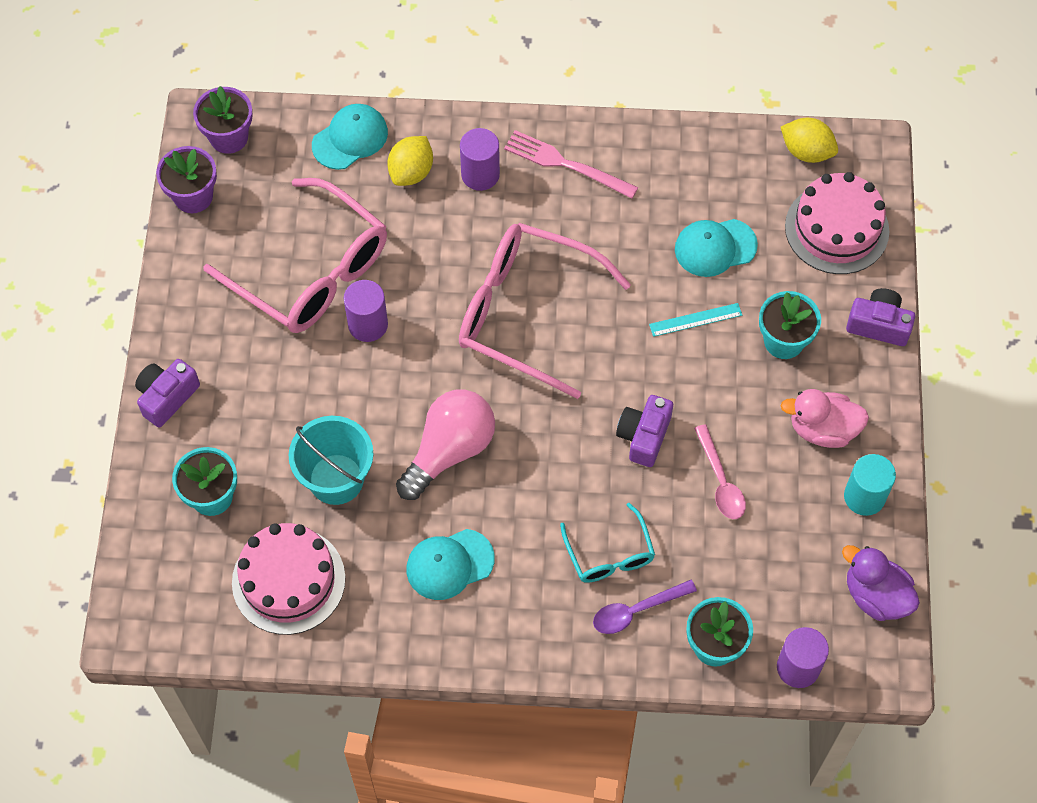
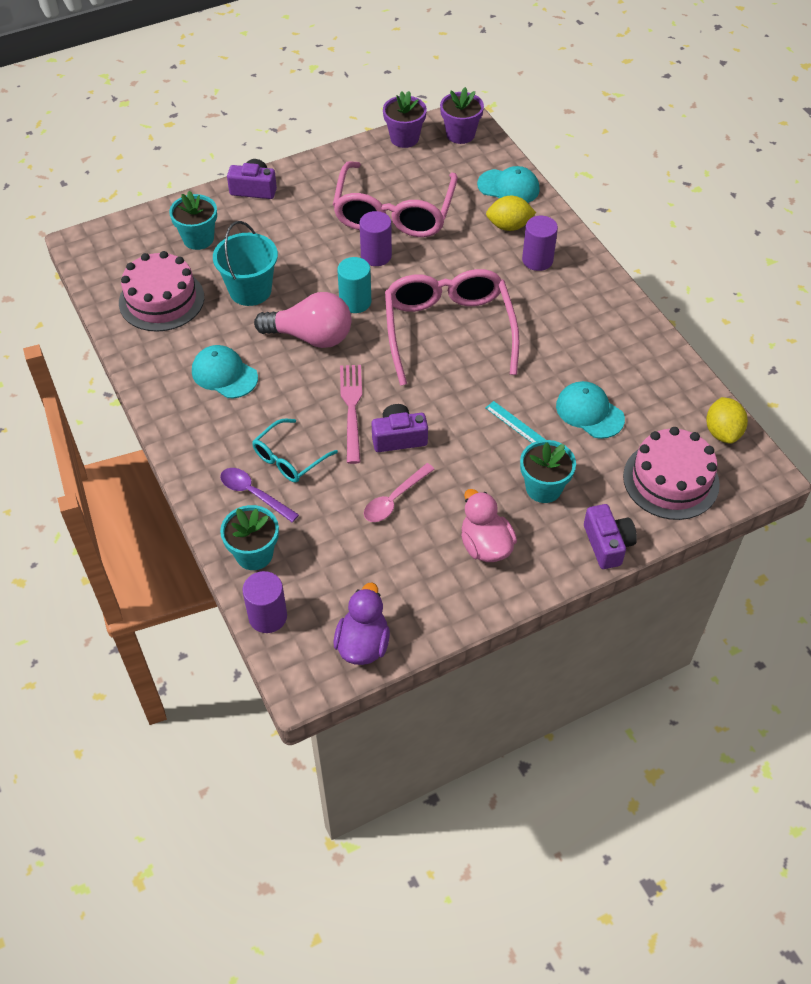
camera: 60 degrees right, 10 degrees down
pink fork [504,130,638,199] -> pink fork moved to [340,365,362,464]
turquoise cylinder [844,454,896,516] -> turquoise cylinder moved to [337,257,371,313]

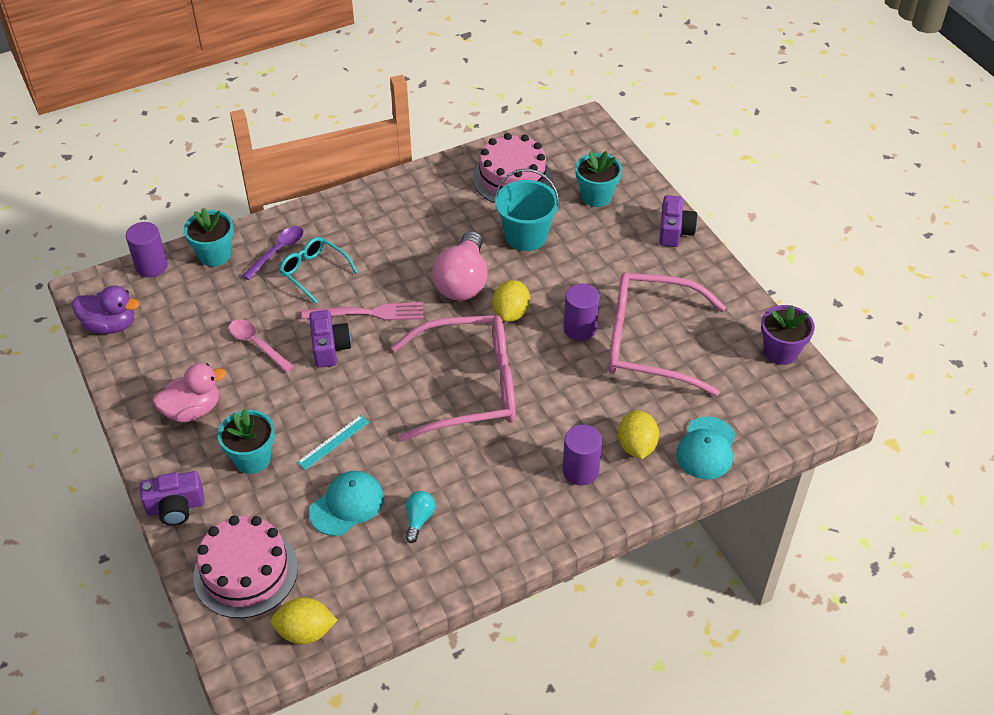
camera: 90 degrees right, 5 degrees down
turquoise cap [192,345,258,398] -> none
turquoise cylinder [337,257,371,313] -> yellow lemon [492,280,530,322]
purple flower pot [440,87,484,144] -> none
none -> turquoise light bulb [405,491,435,543]

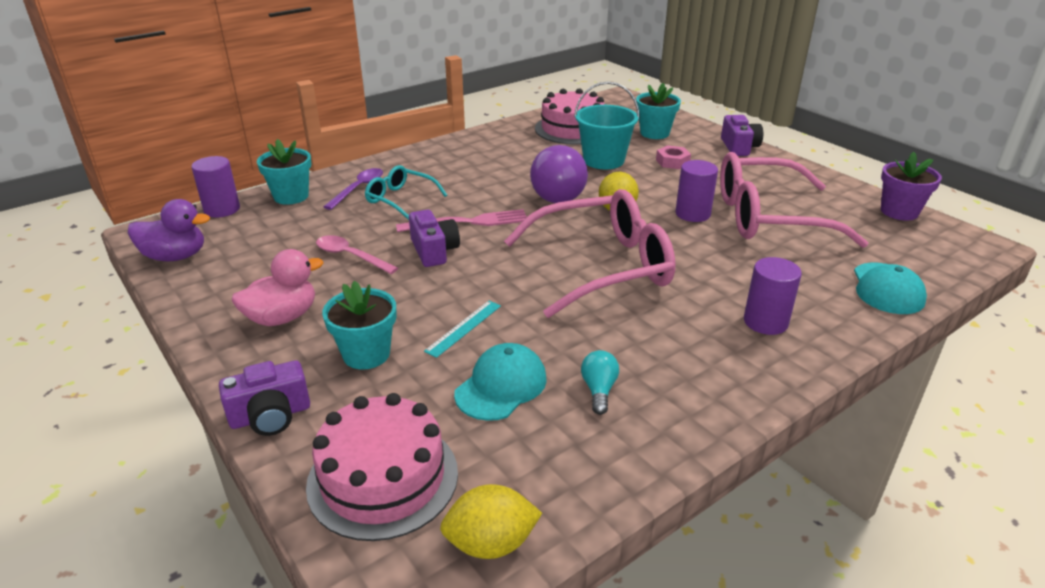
camera: 10 degrees left, 15 degrees down
pink light bulb [432,231,488,301] -> purple light bulb [530,145,588,203]
yellow lemon [618,410,659,459] -> none
none -> pink nut [656,145,691,169]

